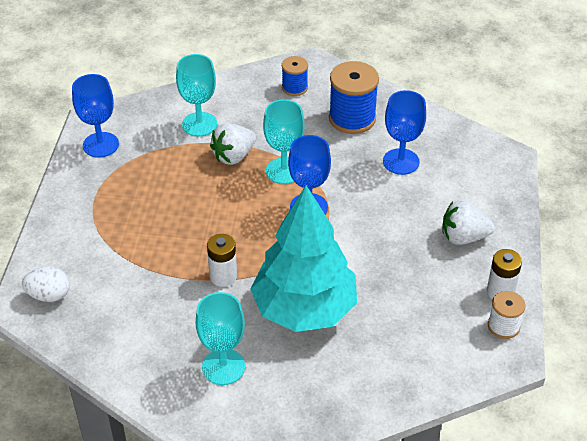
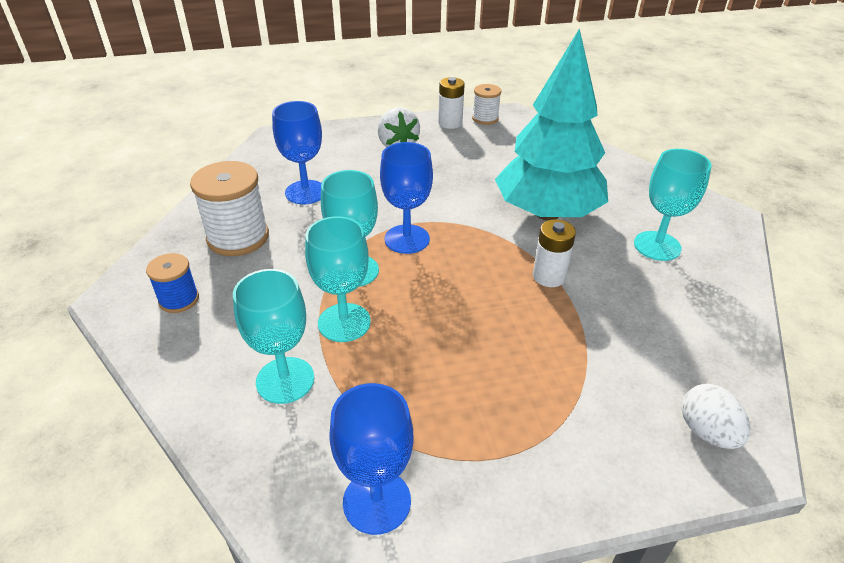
camera: 110 degrees left, 5 degrees down
white strawberry [210,123,256,165] -> turquoise goblet [305,216,371,342]
blue spool [329,61,379,134] -> white spool [190,161,269,256]

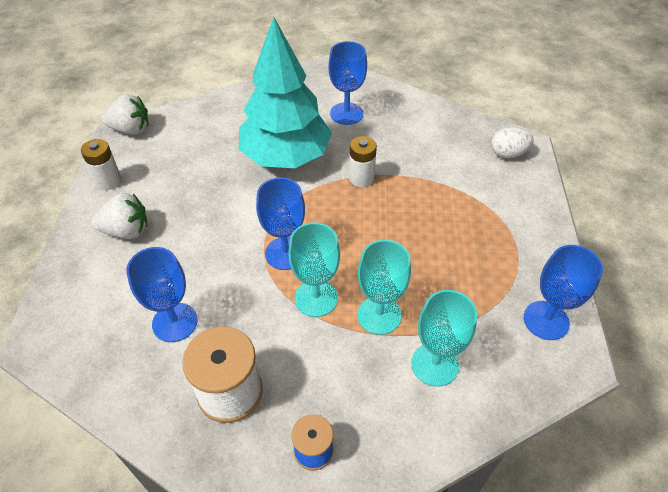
camera: 75 degrees left, 10 degrees up
white spool [472,84,501,125] -> none
turquoise goblet [634,149,712,261] -> blue goblet [328,41,367,125]
none -> white strawberry [101,94,148,135]

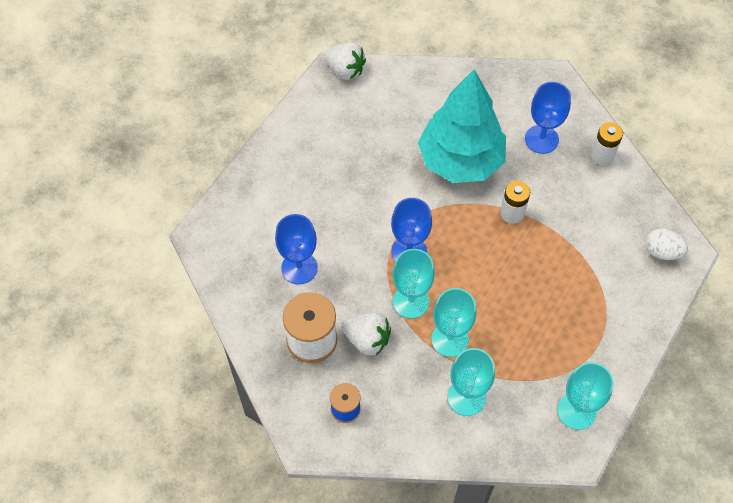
camera: 30 degrees right, 10 degrees up
white battery [81,139,122,190] -> white battery moved to [591,122,623,165]
white strawberry [92,193,148,239] -> white strawberry moved to [341,312,391,356]
blue goblet [524,245,603,340] -> turquoise goblet [557,362,614,430]

